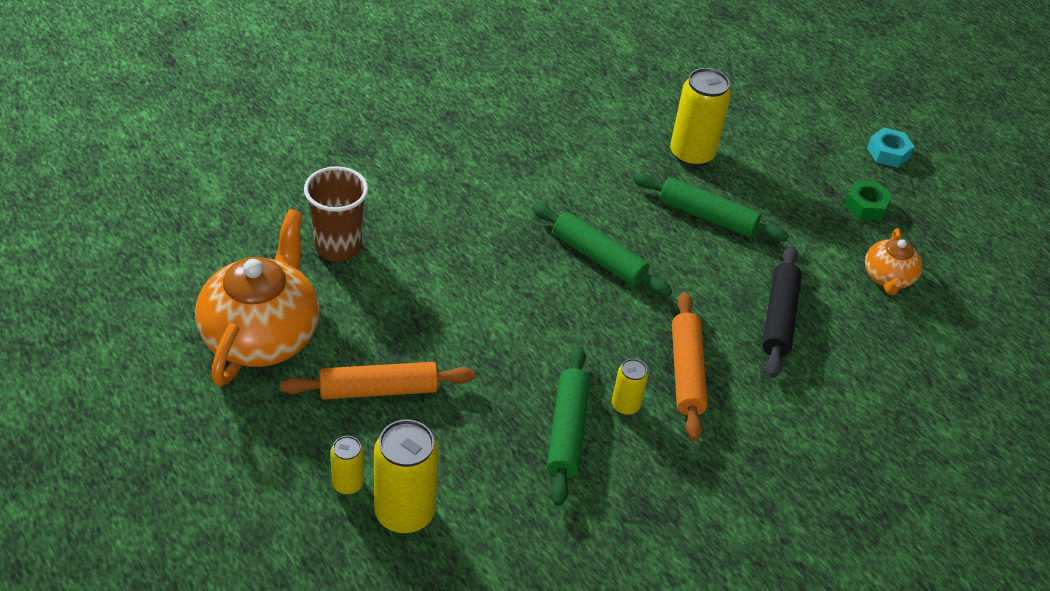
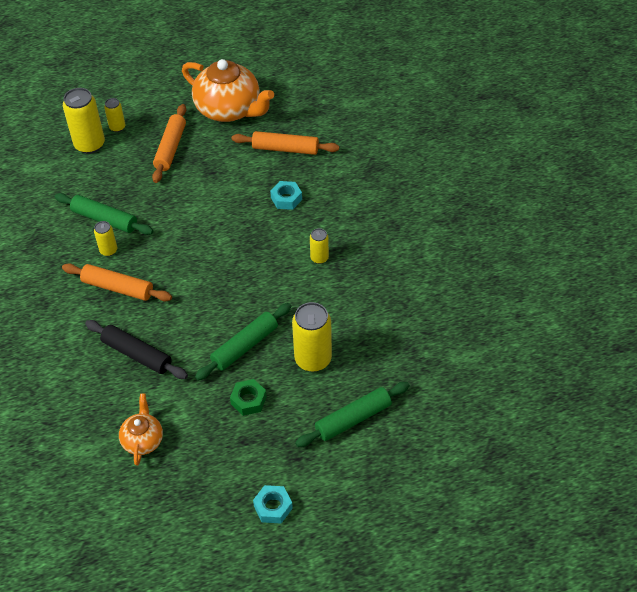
camera: 115 degrees right, 5 degrees up
brown cup [304,166,368,261] -> orange rolling pin [232,131,339,155]
green rolling pin [532,203,672,297] -> green rolling pin moved to [295,382,410,447]
green nut [844,181,893,220] -> green nut moved to [230,379,267,416]
orange teapot [865,228,922,295] -> orange teapot turned 60 degrees clockwise [119,394,163,466]
none -> turquoise nut [270,181,302,210]
none -> yellow can [310,228,329,264]

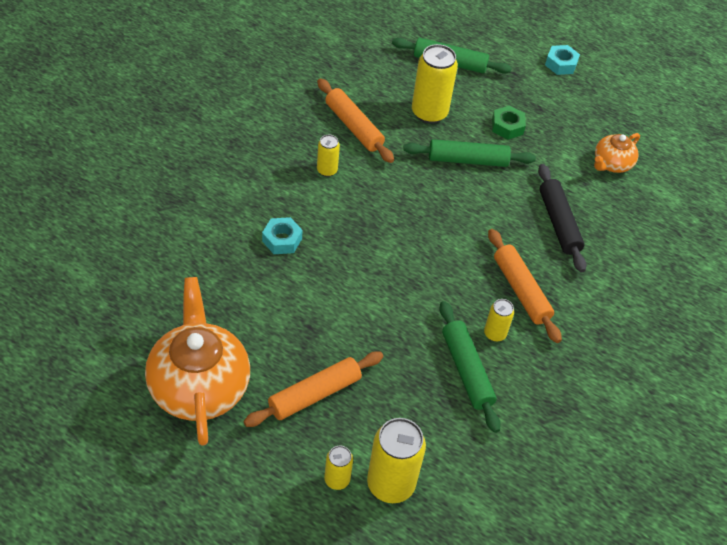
camera: 140 degrees left, 0 degrees up
orange rolling pin [232,131,339,155] -> orange rolling pin moved to [317,78,394,163]

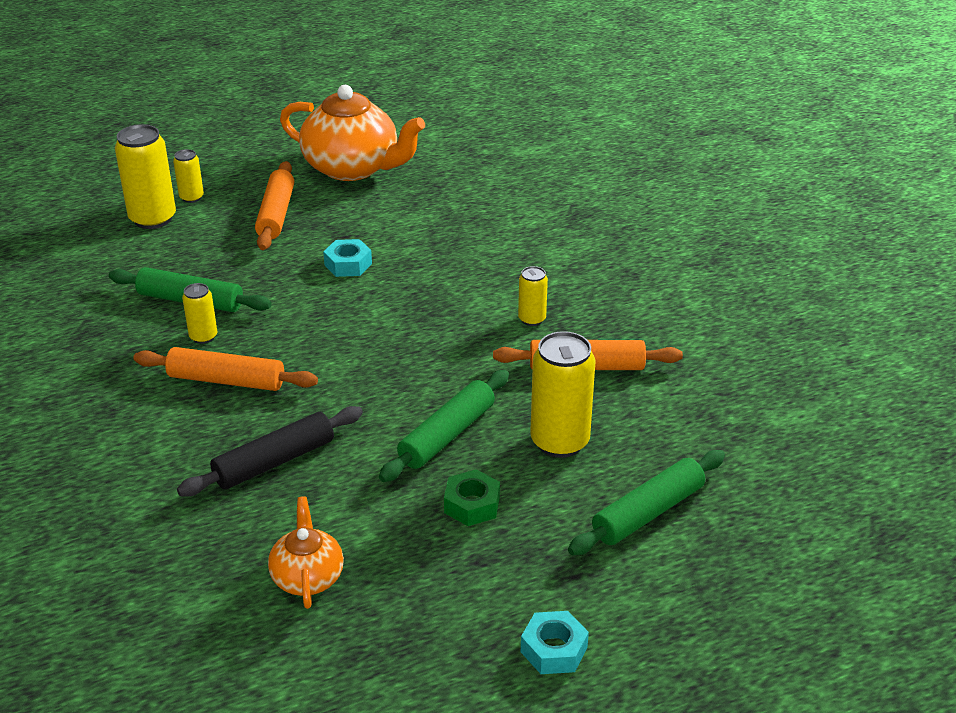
camera: 130 degrees right, 15 degrees down
turquoise nut [262,217,303,254] -> turquoise nut moved to [323,239,372,277]
black rolling pin [538,164,587,273] -> black rolling pin turned 60 degrees counterclockwise [177,406,363,497]

